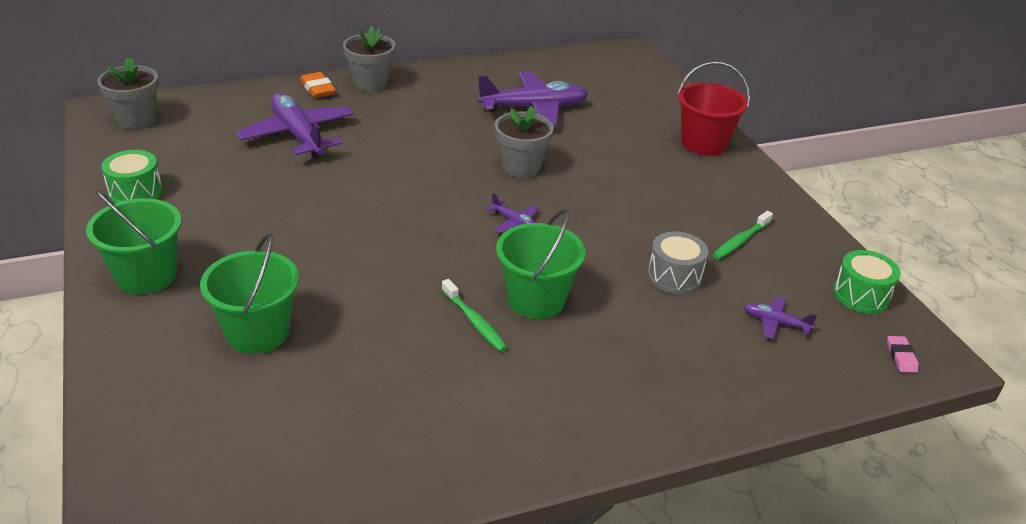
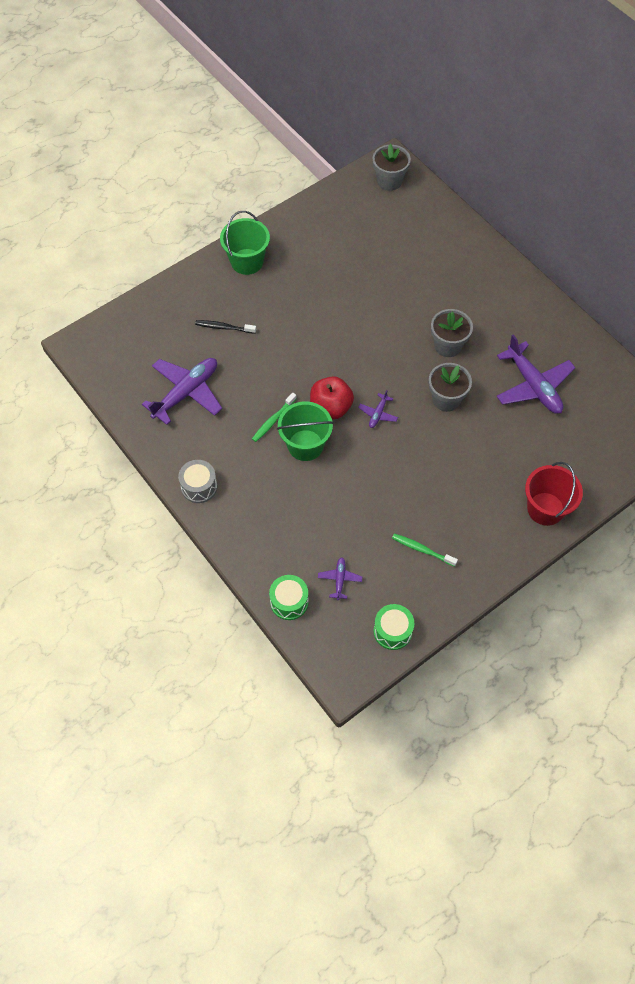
camera: 75 degrees right, 25 degrees up
green drum [101,150,162,204] -> green drum moved to [269,575,309,620]
green bucket [200,234,299,354] -> black toothbrush [195,320,256,334]
purple plane [236,93,354,158] -> purple plane moved to [142,358,222,425]
orange eraser [300,72,336,98] -> none
grey flower pot [343,26,396,92] -> grey flower pot moved to [431,309,473,357]
grey drum [647,231,708,294] -> grey drum moved to [178,460,217,503]
pink eraser [887,336,919,373] -> none
none -> red apple [310,376,354,419]

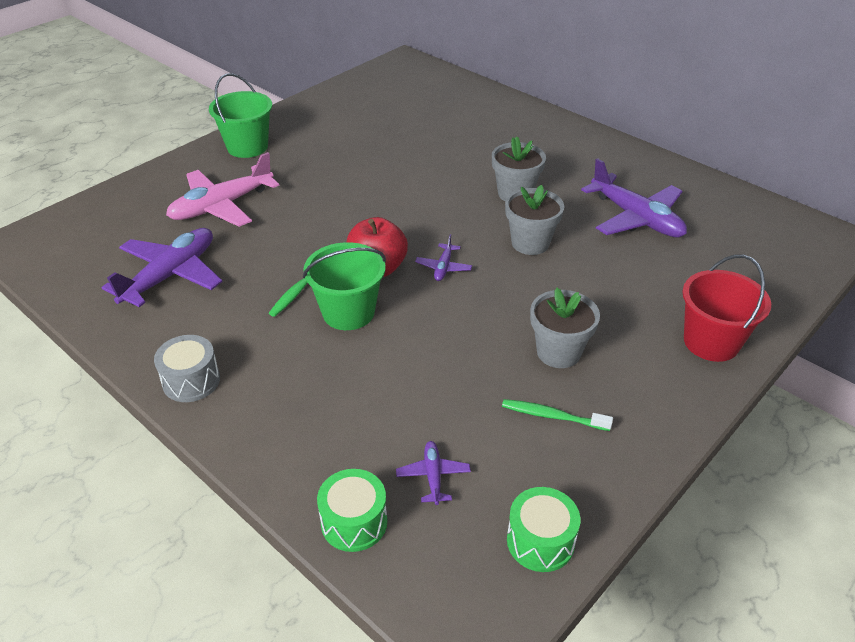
camera: 10 degrees left, 20 degrees down
black toothbrush [195,320,256,334] -> pink plane [166,152,280,227]
grey flower pot [373,144,411,191] -> grey flower pot moved to [530,288,600,368]

